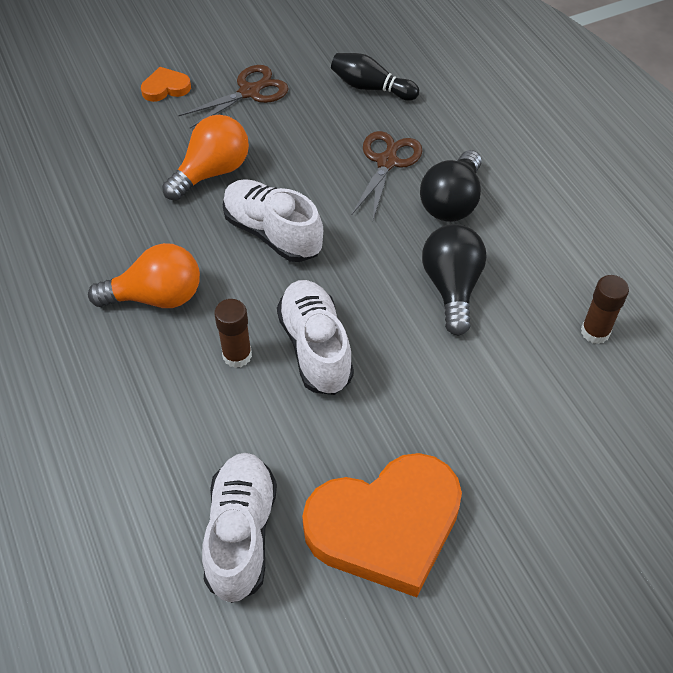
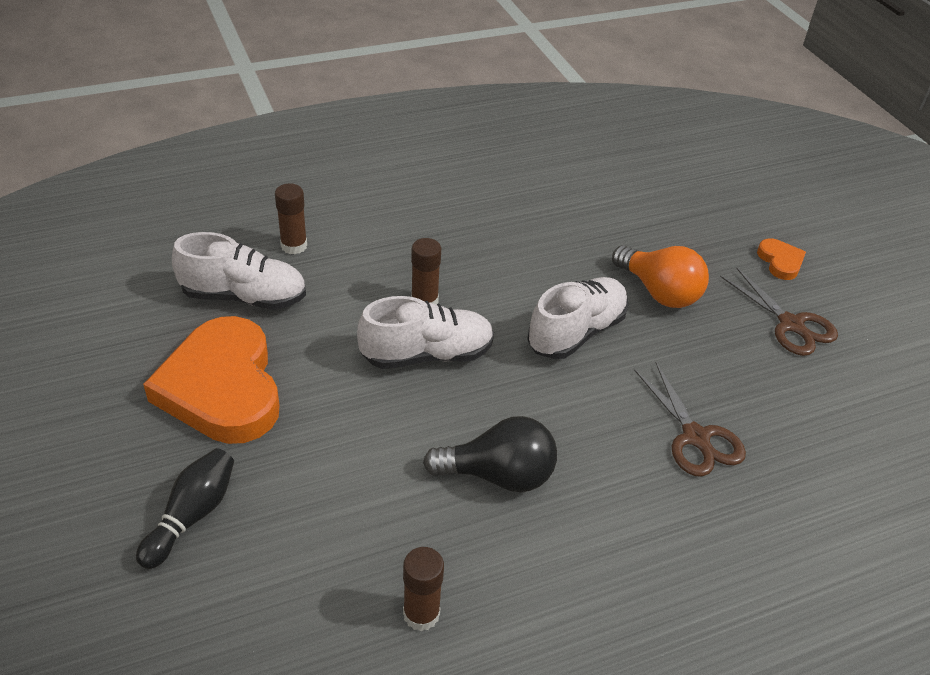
camera: 90 degrees right, 10 degrees down
orange light bulb [88,243,200,308] -> none
black bowling pin [331,53,419,101] -> black bowling pin moved to [136,448,234,569]
brown scissors [352,131,422,220] -> brown scissors turned 45 degrees clockwise [634,363,746,477]
black light bulb [420,150,481,222] -> none
none -> brown glue stick [275,183,307,254]

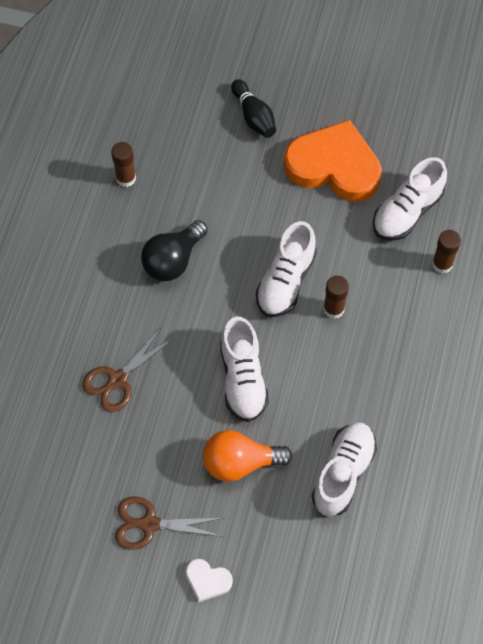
camera: 130 degrees right, 20 degrees up
brown scissors [634,363,746,477] -> brown scissors turned 60 degrees counterclockwise [82,328,174,412]
orange heart [757,238,806,280] -> white heart [186,559,233,602]
none -> white shoe [311,422,377,516]

